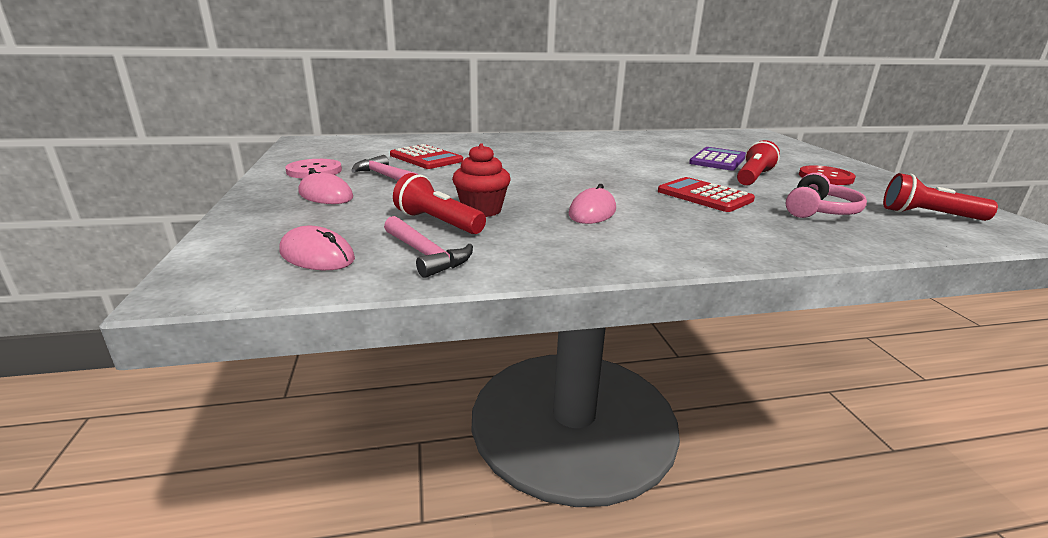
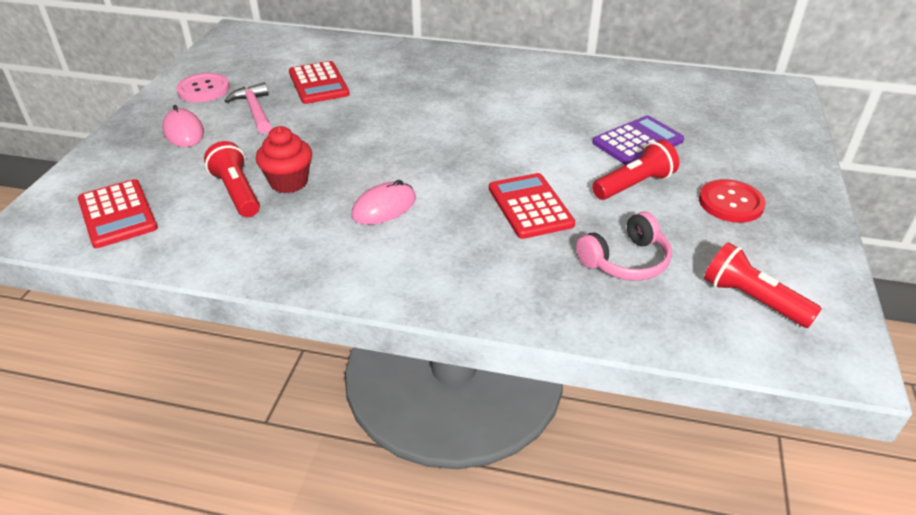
camera: 25 degrees right, 15 degrees up
pink mouse [279,226,355,270] -> red calculator [78,179,158,248]
pink hammer [384,216,473,278] -> none

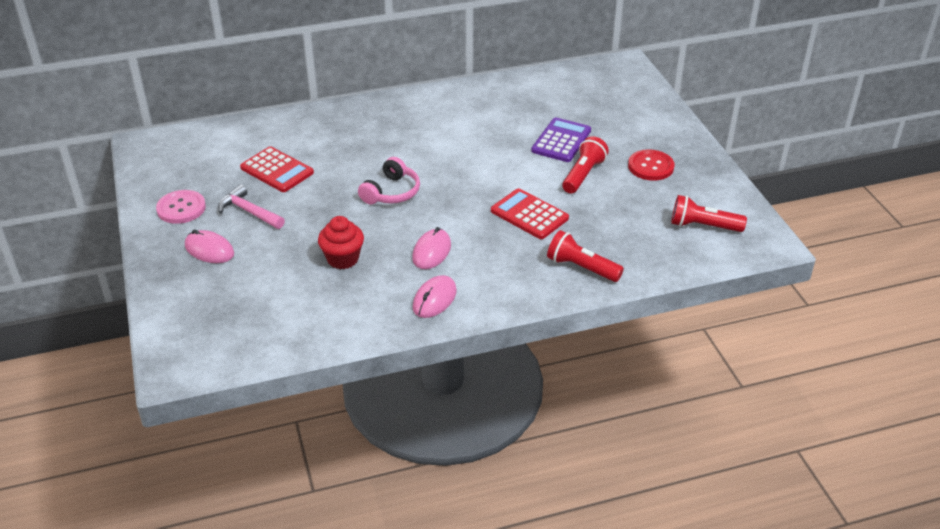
camera: 30 degrees left, 0 degrees up
red calculator [78,179,158,248] -> none
red flashlight [204,141,260,217] -> red flashlight moved to [547,230,624,282]
pink headphones [576,212,672,281] -> pink headphones moved to [358,157,420,204]
none -> pink mouse [413,275,457,318]

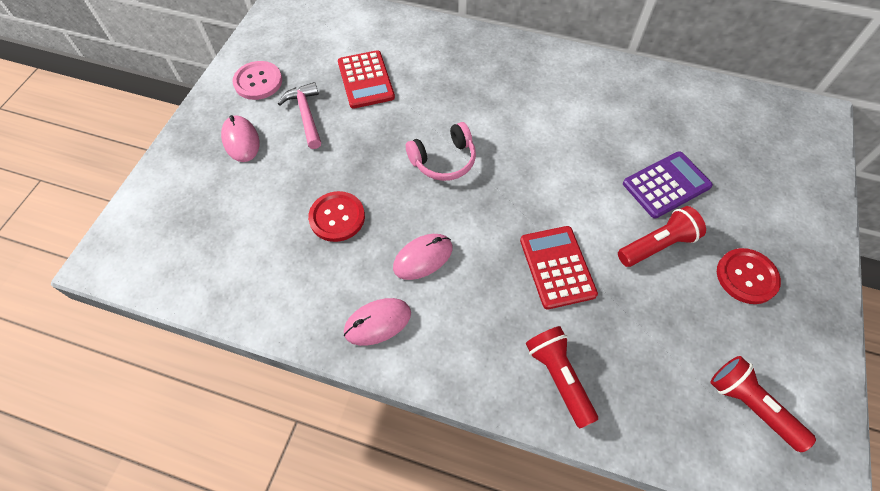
camera: 35 degrees right, 20 degrees up
red cupcake [318,216,364,269] -> red button [308,191,365,242]

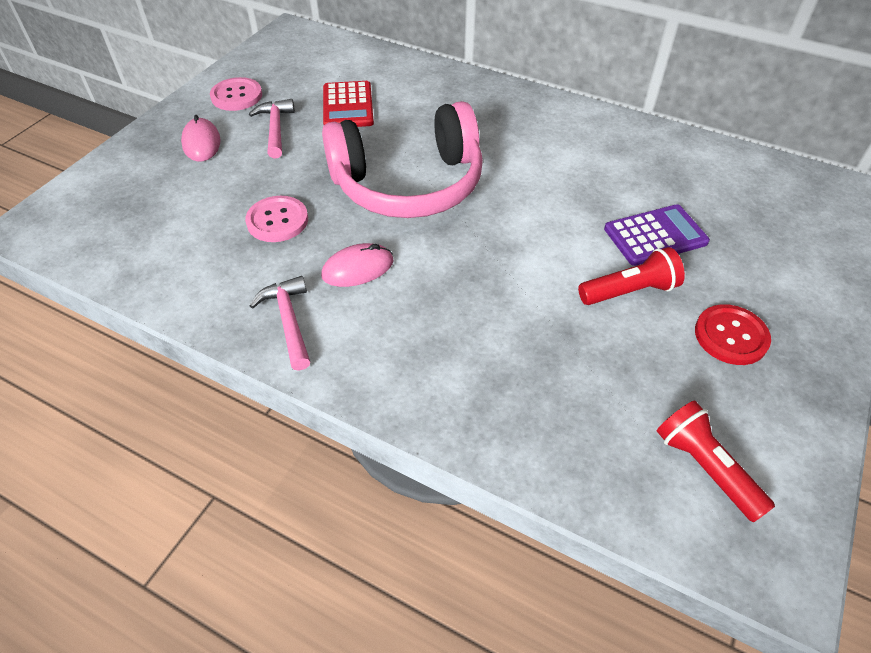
camera: 10 degrees right, 10 degrees down
red button [308,191,365,242] -> pink button [245,196,308,242]
pink mouse [344,298,411,346] -> pink hammer [250,276,310,371]
pink headphones [406,122,476,181] -> pink headphones [322,101,483,218], size x2.10
red calculator [520,226,598,309] -> none
red flashlight [526,326,598,428] -> none

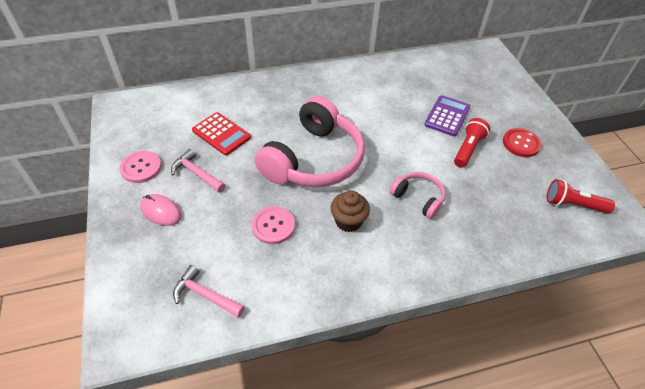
camera: 45 degrees left, 0 degrees up
pink hammer [250,276,310,371] -> pink hammer moved to [173,265,245,318]
pink mouse [321,243,394,287] -> brown cupcake [331,190,370,232]
none -> pink headphones [390,172,446,219]

